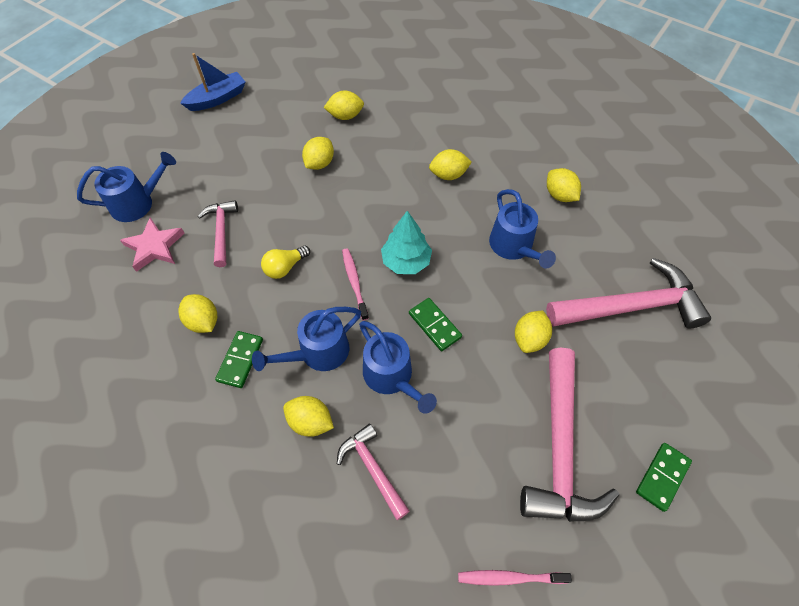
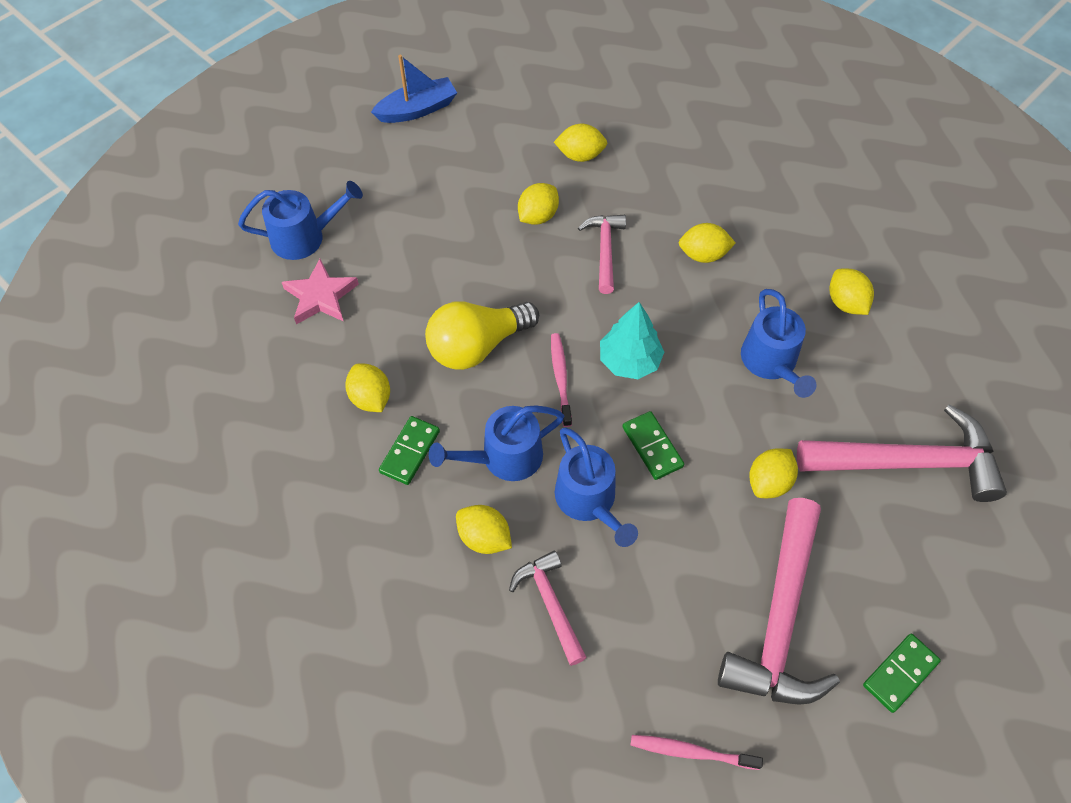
camera: 10 degrees right, 0 degrees up
pink hammer [198,200,238,267] -> pink hammer moved to [578,215,626,294]
yellow light bulb [261,246,310,279] -> yellow light bulb [425,301,539,370], size x1.83

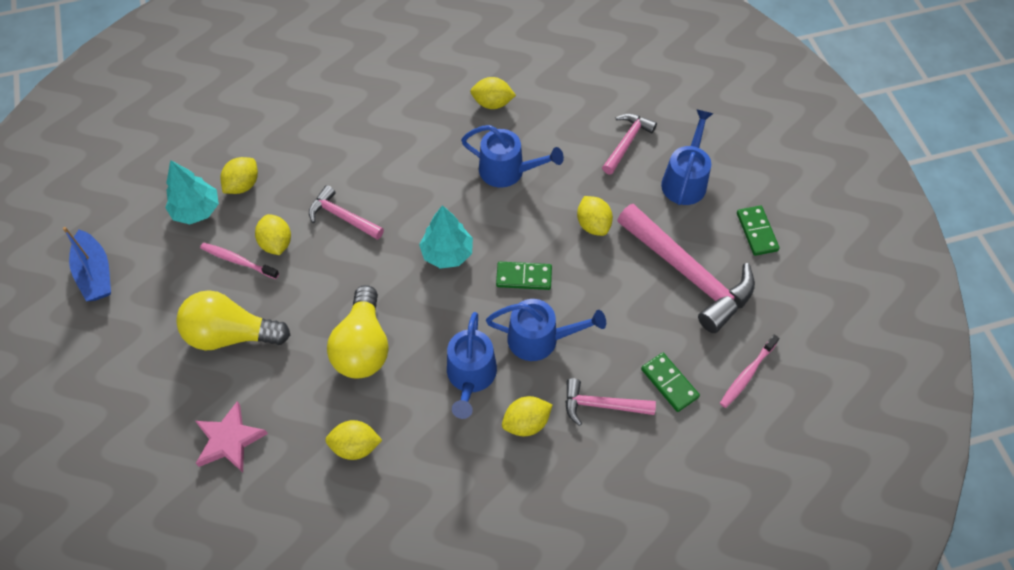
camera: 60 degrees left, 0 degrees up
blue watering can [238,181,363,260] -> blue watering can moved to [661,109,713,205]
blue boat [371,55,457,123] -> blue boat turned 150 degrees clockwise [63,227,111,301]
green domino [379,416,440,485] -> green domino moved to [641,353,700,412]
pink toothbrush [551,333,572,427] -> pink toothbrush moved to [200,243,279,279]
yellow lemon [679,223,736,263] -> none
pink hammer [797,404,1007,502] -> pink hammer [602,113,657,174], size x0.54
none -> turquoise tree [165,160,219,224]
none -> yellow light bulb [176,290,290,350]

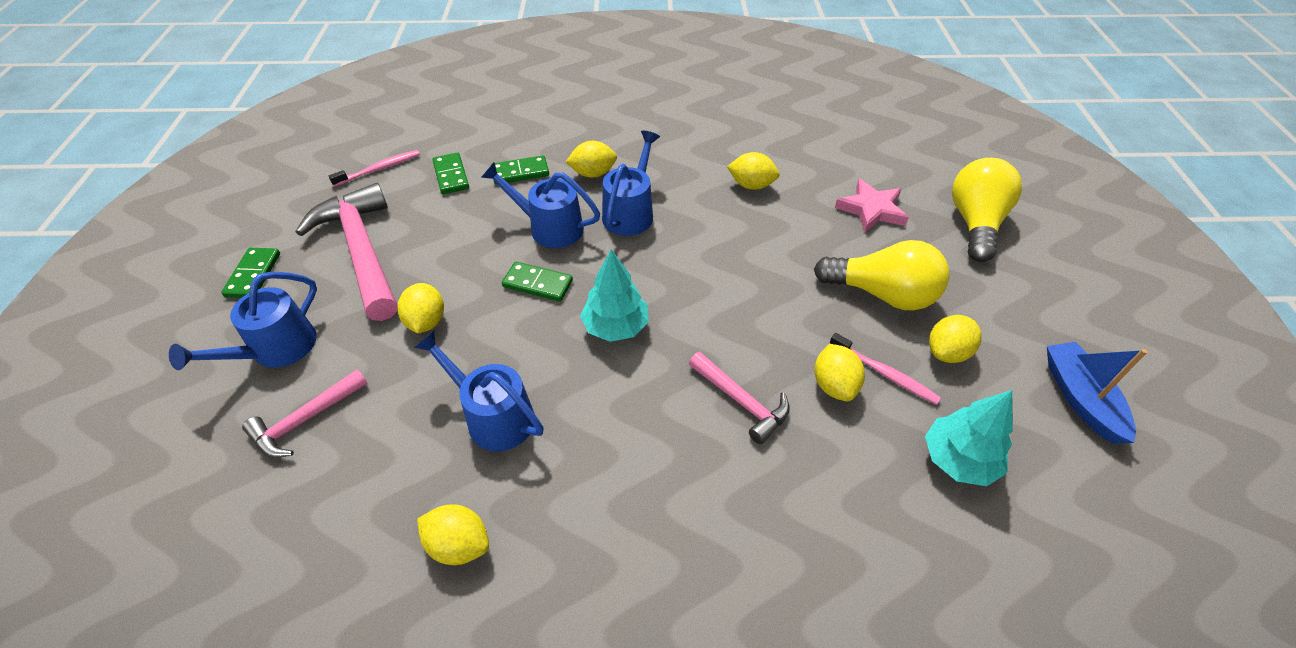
camera: 165 degrees left, 10 degrees down
yellow lemon [220,157,258,194] -> yellow lemon moved to [929,315,982,363]
yellow light bulb [327,285,389,379] -> yellow light bulb moved to [952,158,1022,262]
pink hammer [565,378,656,426] -> green domino [491,155,549,185]

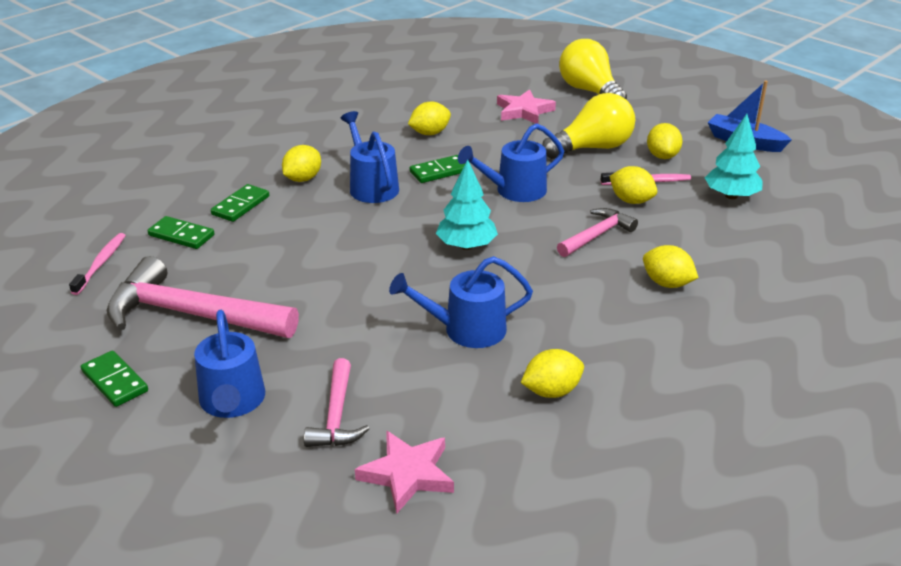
camera: 45 degrees left, 15 degrees down
yellow lemon [397,283,444,333] -> yellow lemon moved to [643,245,699,288]
blue watering can [481,162,600,248] -> blue watering can moved to [458,123,564,202]
green domino [502,262,573,302] -> green domino moved to [410,155,466,183]
pink hammer [689,352,790,444] -> pink hammer turned 45 degrees counterclockwise [557,208,638,257]
none -> pink star [355,431,454,513]

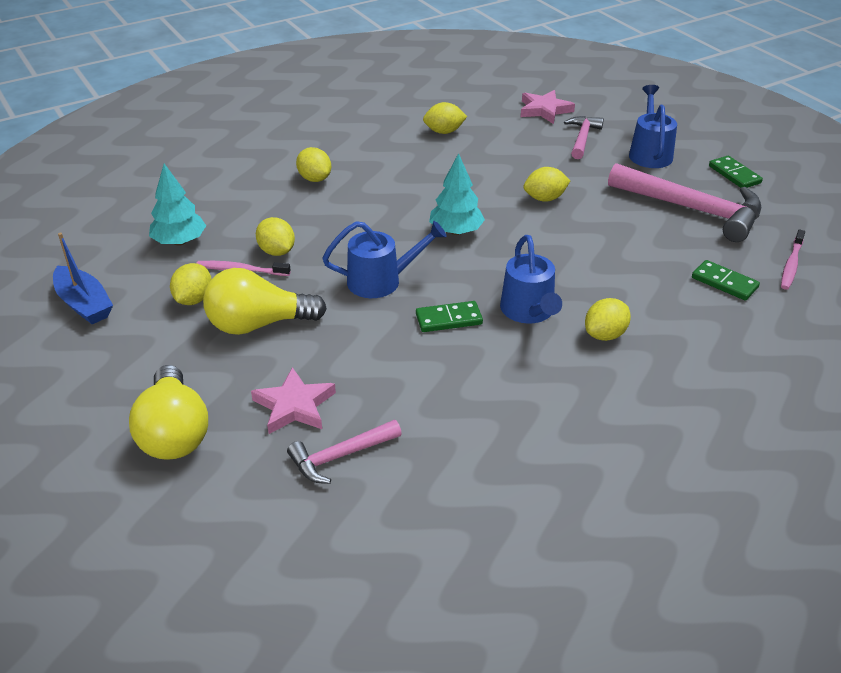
camera: 165 degrees left, 5 degrees up
green domino [211,184,269,222] -> none
blue watering can [389,256,533,348] -> none
yellow lemon [408,102,451,135] -> yellow lemon moved to [523,167,570,202]
pink hammer [557,208,638,257] -> pink hammer moved to [287,420,402,484]

